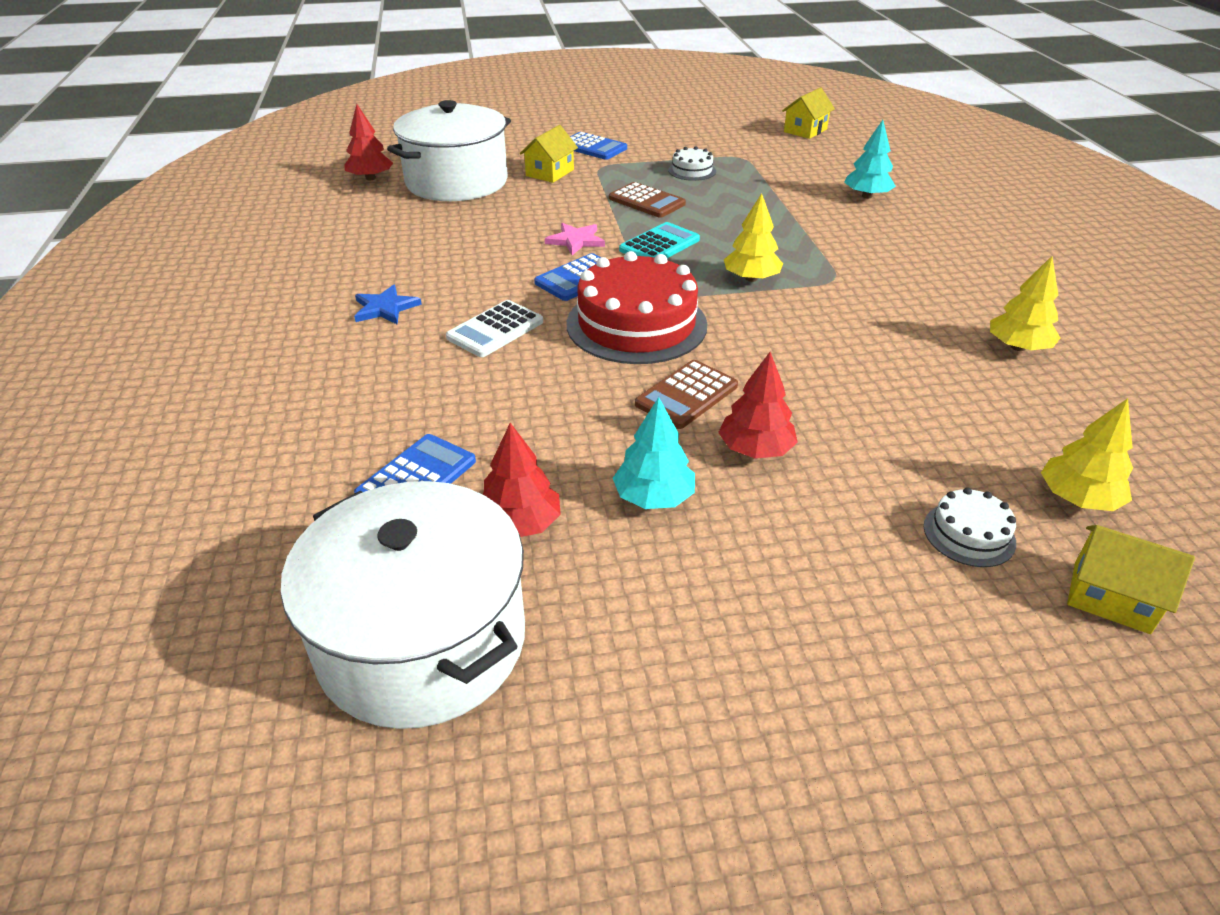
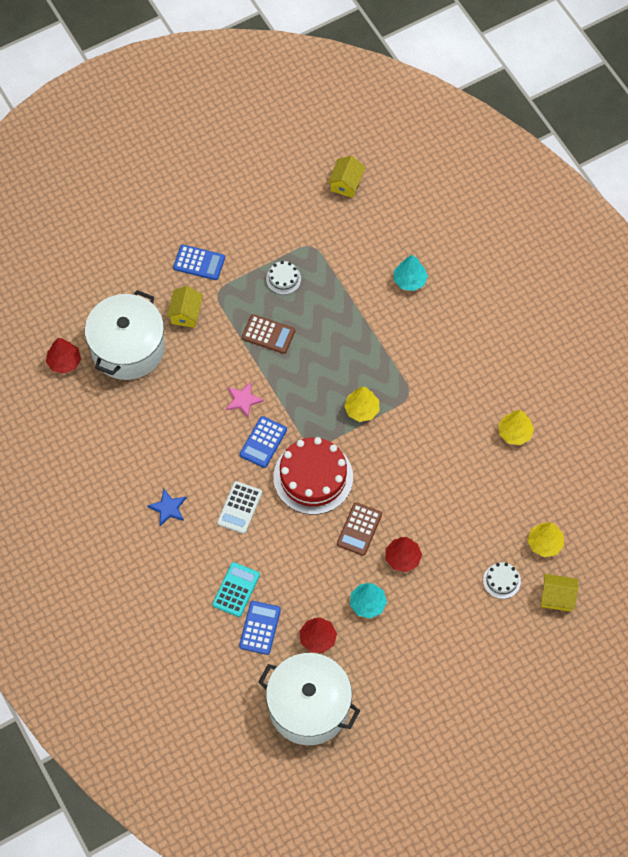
camera: 20 degrees left, 25 degrees up
turquoise calculator [619,222,700,258] -> turquoise calculator moved to [212,562,260,617]

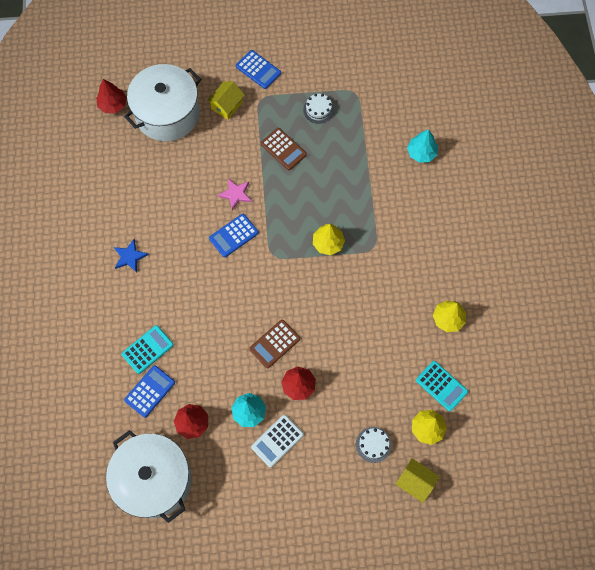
camera: 25 degrees right, 5 degrees up
white calculator [217,481,262,534] -> white calculator moved to [251,415,304,468]
red cake [273,437,353,515] -> none
yellow house [328,156,366,198] -> none
none -> turquoise calculator [416,361,468,411]

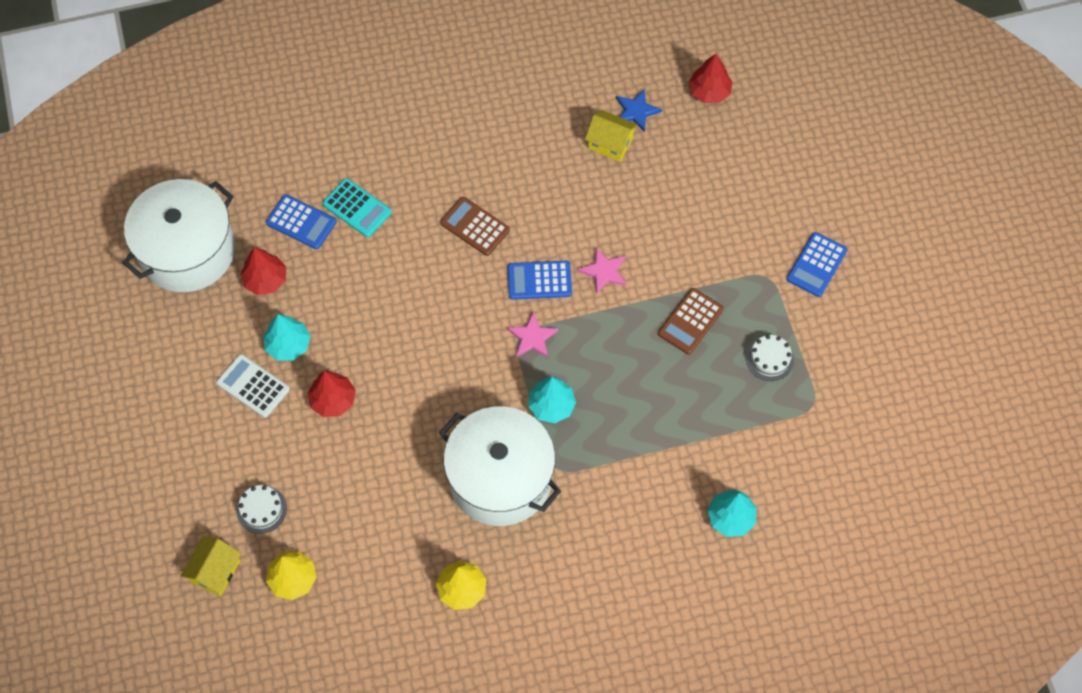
camera: 80 degrees right, 5 degrees down
blue star [114,239,149,273] -> blue star moved to [616,88,662,132]
white pot [124,64,201,141] -> white pot moved to [439,406,561,526]
yellow house [207,81,245,120] -> yellow house moved to [585,110,638,162]
blue calculator [209,214,259,257] -> blue calculator turned 45 degrees counterclockwise [507,261,572,300]
brown calculator [249,320,300,368] -> brown calculator moved to [440,197,510,256]
yellow tree [313,224,345,255] -> turquoise tree [528,377,576,423]
turquoise calculator [416,361,468,411] -> none
none -> pink star [507,312,559,358]

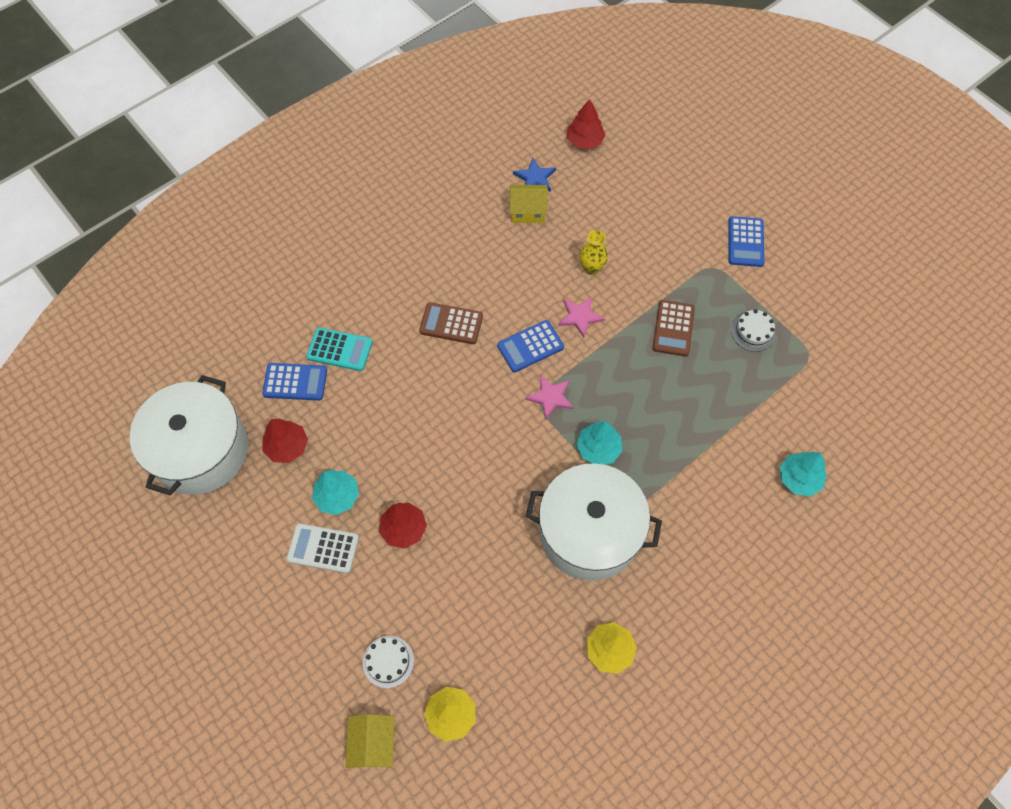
camera: 25 degrees left, 0 degrees up
none -> yellow vase [579,230,608,275]

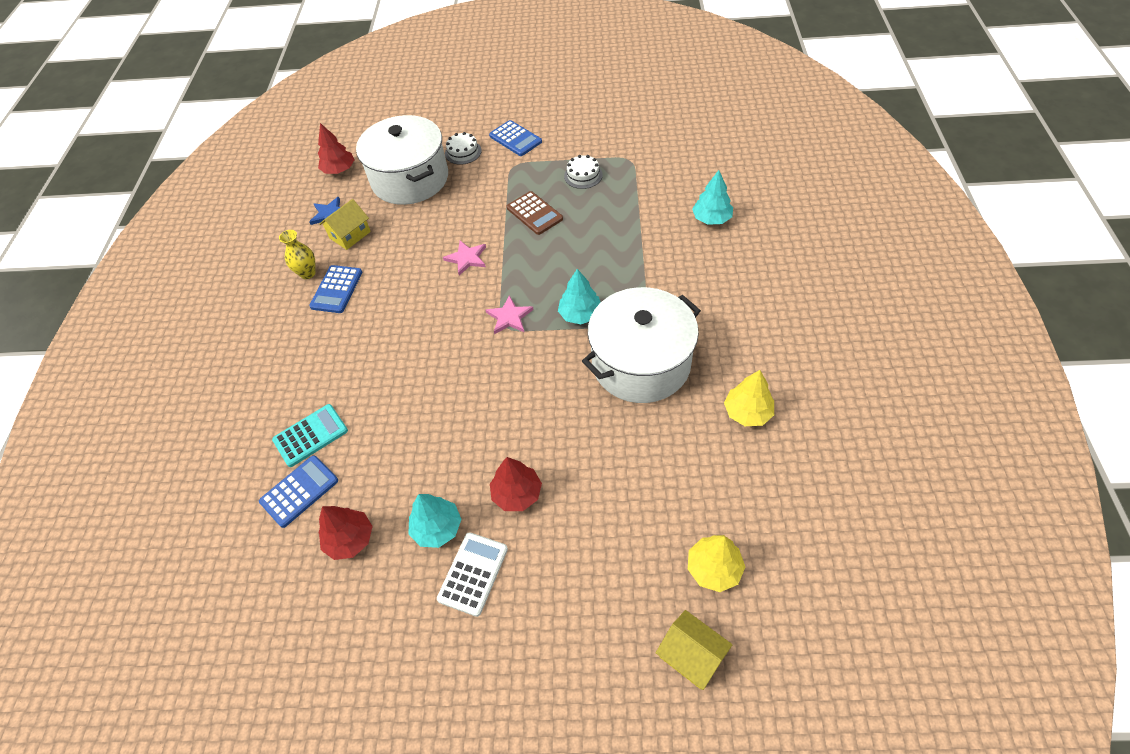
camera: 45 degrees left, 10 degrees down
white pot [130,375,248,495] -> white pot moved to [356,115,448,205]
white calculator [287,523,359,573] -> white calculator turned 150 degrees clockwise [437,532,508,617]
white cake [363,636,414,688] -> white cake moved to [445,132,482,165]
brown calculator [419,302,483,344] -> none
blue calculator [497,320,564,372] -> blue calculator moved to [309,265,362,313]
yellow vase [579,230,608,275] -> yellow vase moved to [279,230,316,279]

